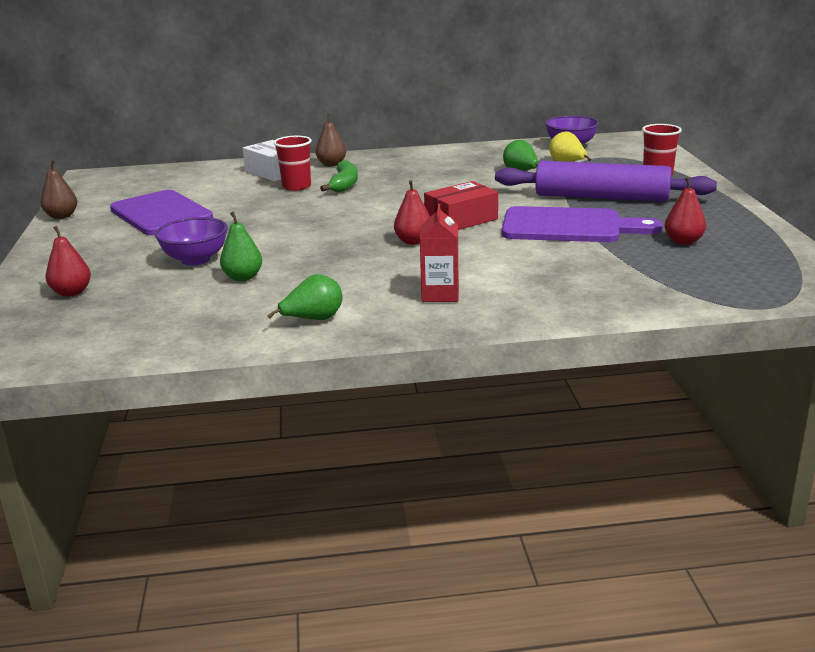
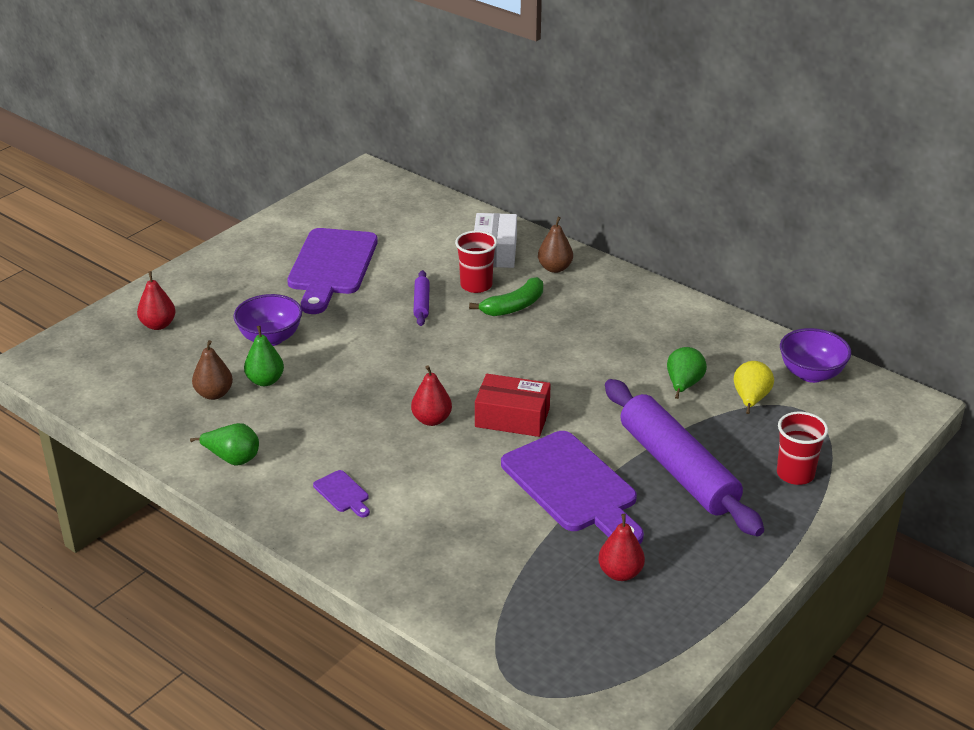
camera: 45 degrees right, 10 degrees up
brown pear [40,160,77,219] -> brown pear moved to [192,340,233,400]
red carton [420,204,459,302] -> purple cutting board [313,470,370,517]
none -> purple rolling pin [413,270,430,326]

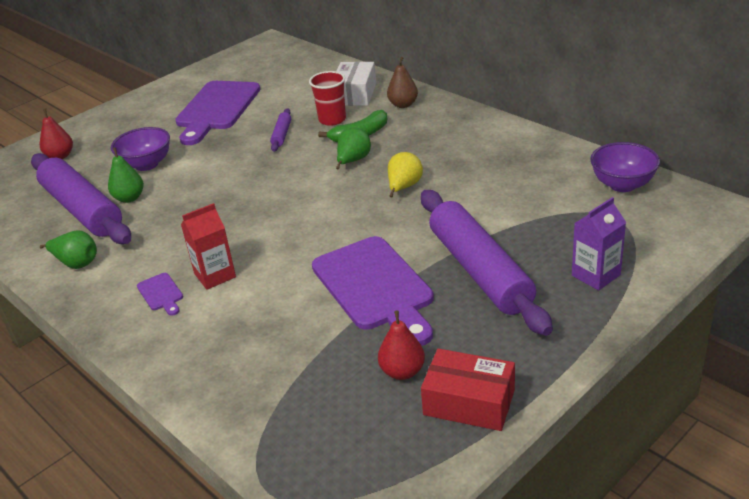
camera: 10 degrees right, 0 degrees up
brown pear [192,340,233,400] -> purple rolling pin [31,153,131,244]
red pear [411,365,452,426] -> none
red box [475,374,551,437] -> red box moved to [421,348,515,431]
green pear [667,347,707,399] -> green pear moved to [336,127,371,169]
yellow pear [734,361,774,414] -> yellow pear moved to [388,152,423,197]
red cup [777,412,828,485] -> purple carton [572,197,626,290]
none -> red carton [181,203,236,290]

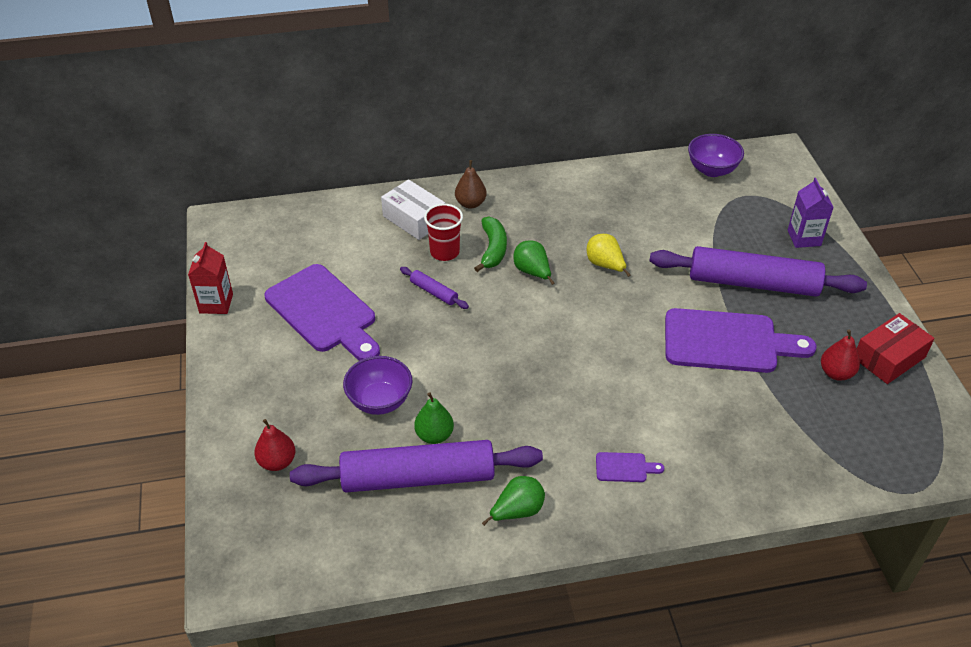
camera: 60 degrees left, 10 degrees up
red carton [181,203,236,290] -> red carton moved to [188,242,233,314]

